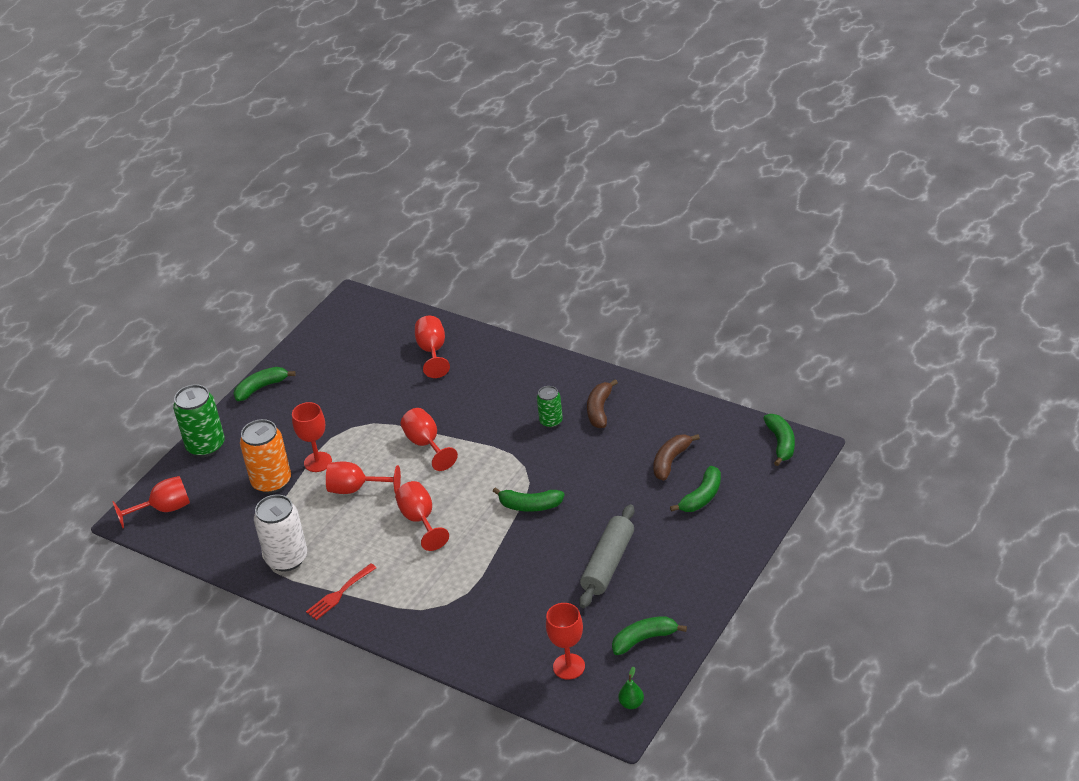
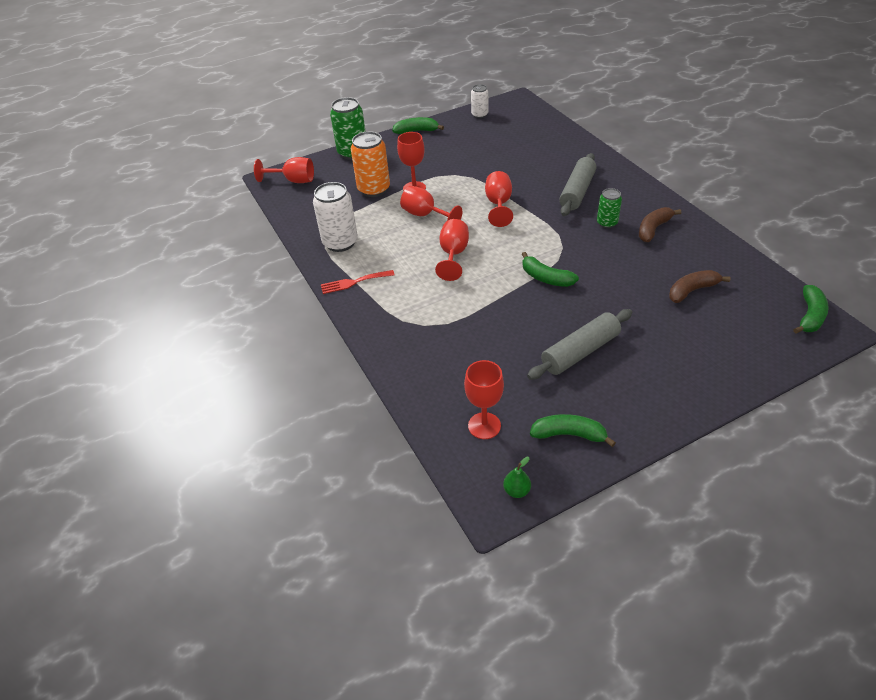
camera: 30 degrees right, 5 degrees up
red goblet [415,316,450,378] -> none
green banana [670,466,721,512] -> none
none -> white can [471,84,488,118]
none -> grey rolling pin [559,153,596,216]

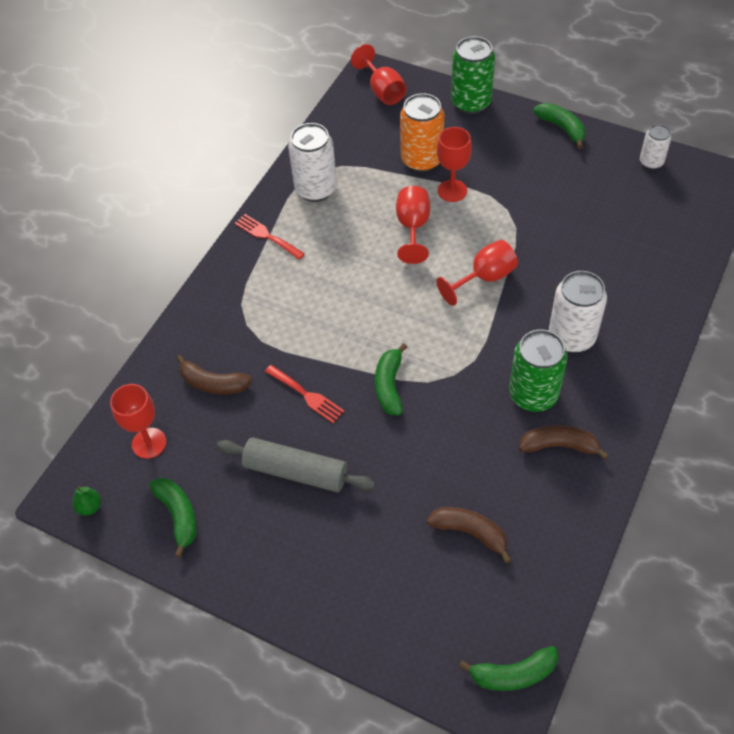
camera: 55 degrees right, 10 degrees up
red goblet [435,219,469,281] -> none
grey rolling pin [559,153,596,216] -> white can [549,271,607,353]
green can [597,188,622,228] -> green can [509,329,568,412], size x1.73
none -> brown banana [176,355,252,395]
none -> red fork [265,365,344,423]

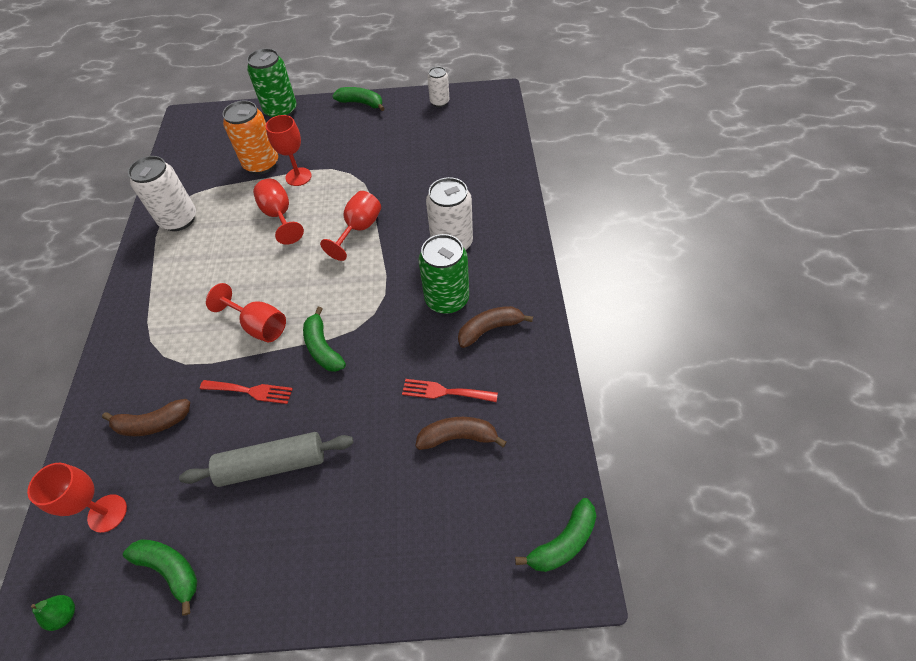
camera: 30 degrees left, 0 degrees up
red fork [235,214,305,260] -> red fork moved to [402,379,498,402]
red goblet [351,44,406,105] -> red goblet moved to [206,283,286,342]

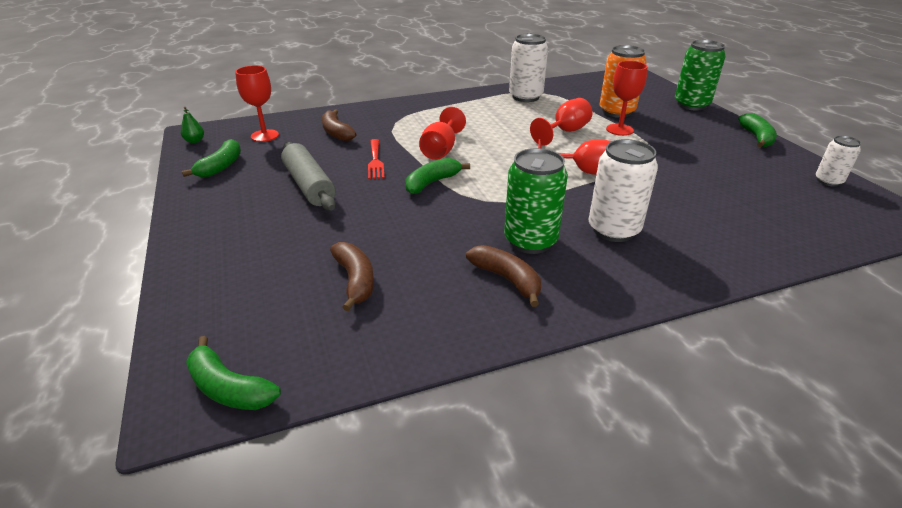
camera: 70 degrees right, 20 degrees down
red fork [402,379,498,402] -> none

